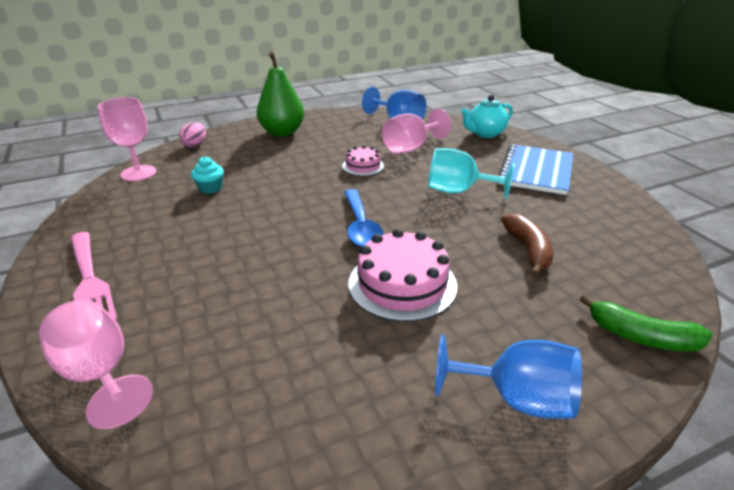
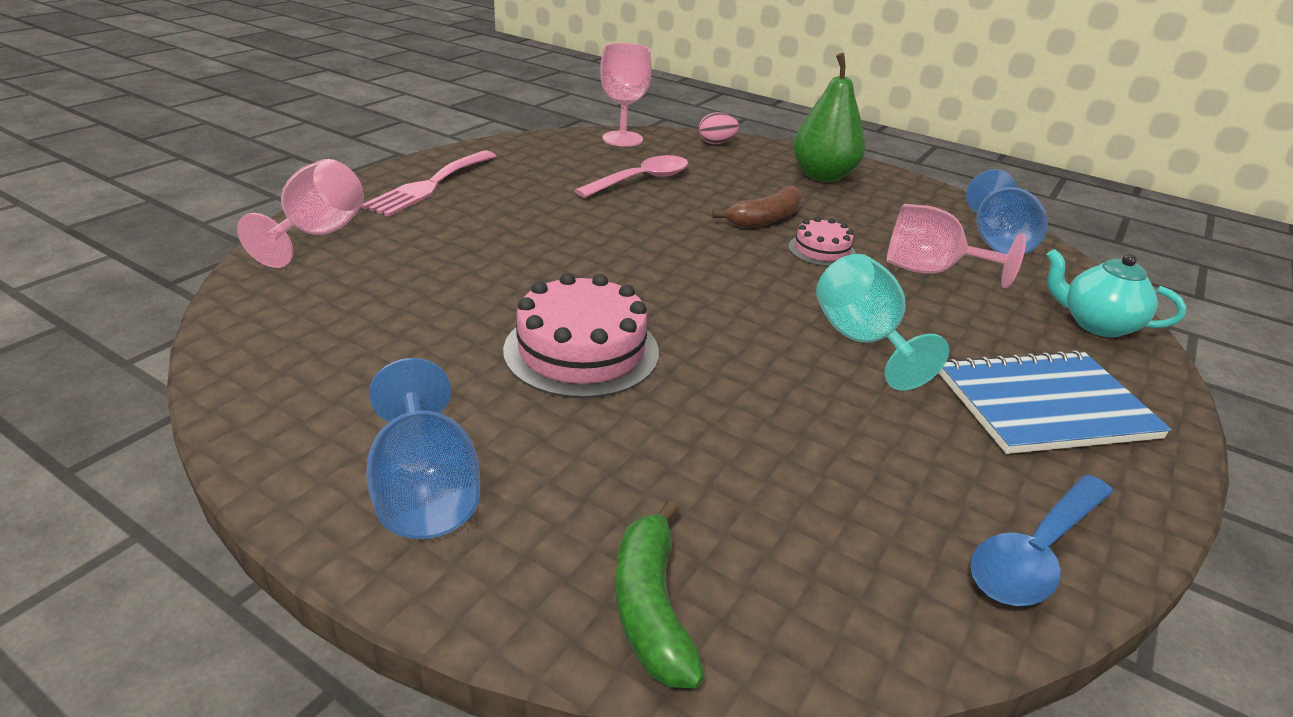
camera: 55 degrees right, 0 degrees up
turquoise cupcake [191,156,224,194] -> pink spoon [574,155,688,198]
blue spoon [344,189,384,247] -> blue spoon moved to [970,475,1113,606]
brown banana [501,213,553,276] -> brown banana moved to [712,186,802,228]

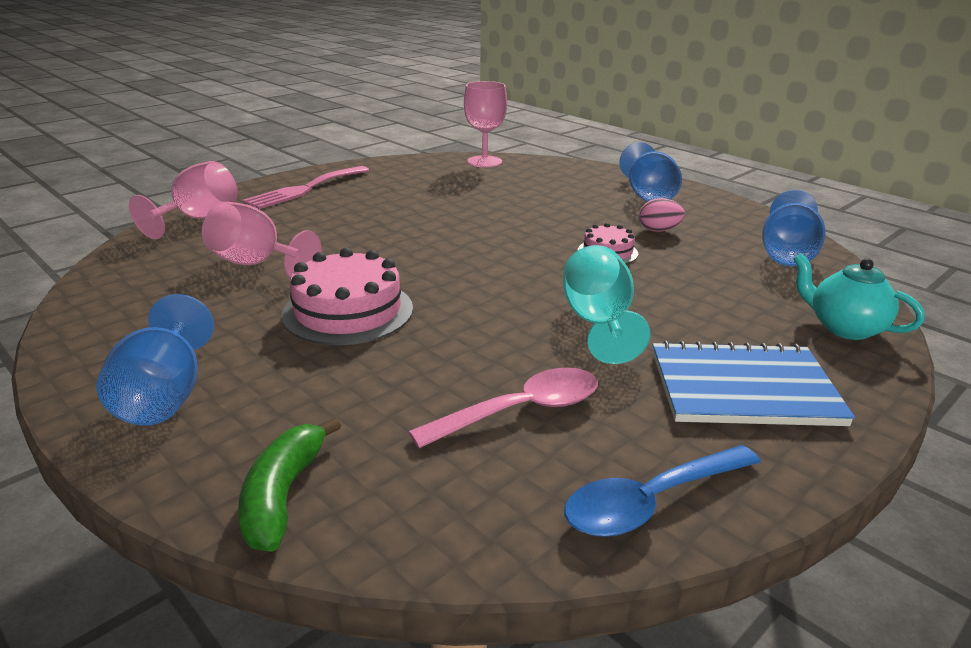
camera: 15 degrees right, 5 degrees down
pink spoon [574,155,688,198] -> pink spoon moved to [409,368,598,448]
pink egg [699,112,739,144] -> pink egg moved to [639,198,685,232]
brown banana [712,186,802,228] -> none
green pear [793,53,866,182] -> blue goblet [619,142,682,201]
pink goblet [887,204,1026,288] -> pink goblet moved to [202,201,322,278]

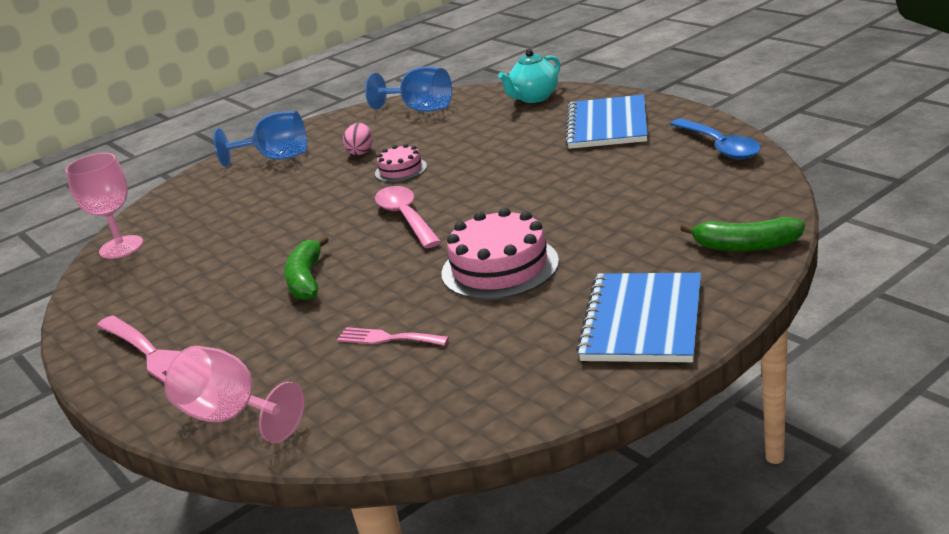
camera: 80 degrees left, 0 degrees up
blue goblet [97,294,214,426] -> blue notebook [576,273,701,362]
pink goblet [202,201,322,278] -> pink fork [337,327,449,345]
pink spoon [409,368,598,448] -> pink spoon moved to [375,186,441,248]
turquoise goblet [563,245,651,364] -> none
none -> green banana [284,235,329,300]

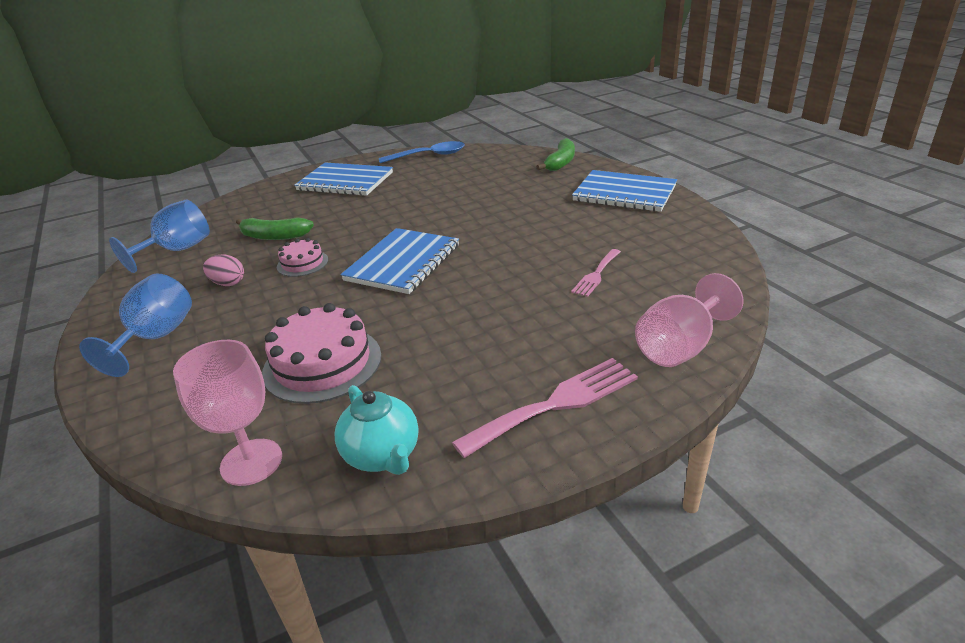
camera: 80 degrees left, 5 degrees up
green banana [284,235,329,300] -> green banana moved to [236,217,314,240]
pink spoon [375,186,441,248] -> blue notebook [341,228,459,294]
pink cake [441,208,559,300] -> pink cake moved to [262,303,382,404]
turquoise teapot [498,49,560,103] -> turquoise teapot moved to [335,385,419,475]

